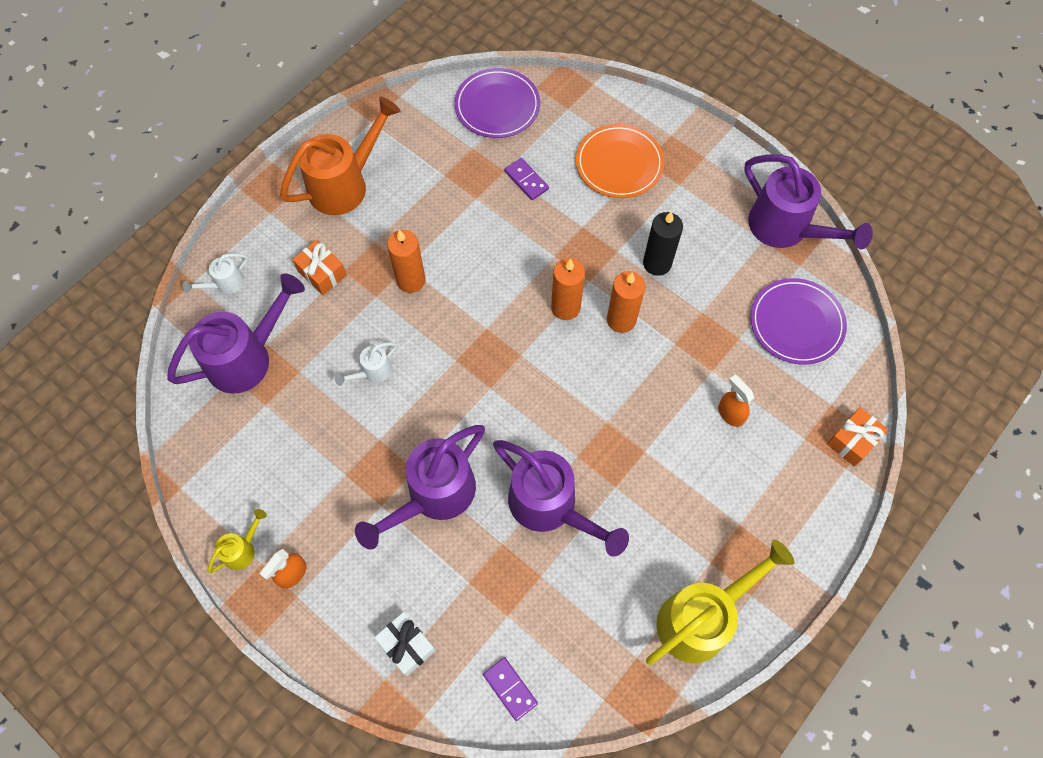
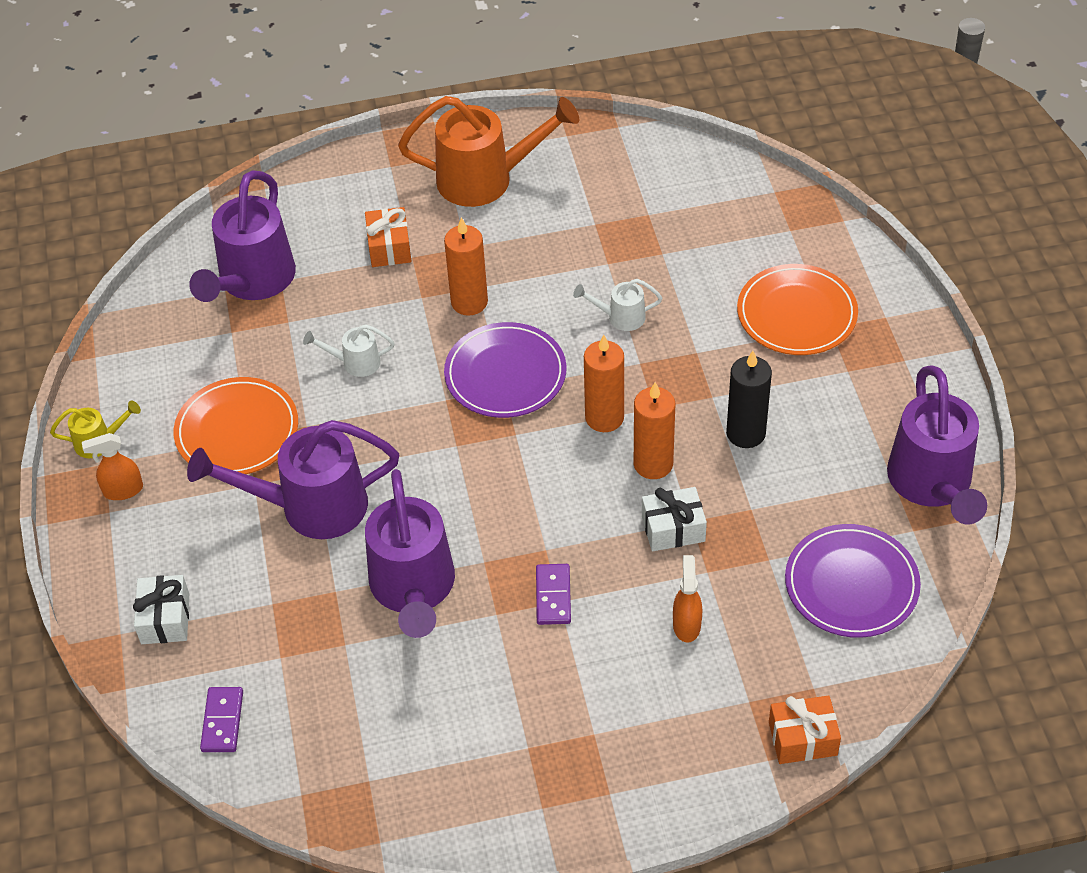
camera: 40 degrees right, 15 degrees down
purple watering can [167,273,305,394] -> purple watering can turned 105 degrees clockwise [189,170,296,302]
white watering can [183,253,248,294] -> white watering can moved to [573,279,662,331]
purple plate [455,68,540,138] -> purple plate moved to [444,322,566,418]
purple domino [505,158,549,200] -> purple domino moved to [536,564,571,625]
yellow watering can [646,540,795,665] -> none
none -> orange plate [174,377,298,474]
none -> white gift [642,487,707,551]

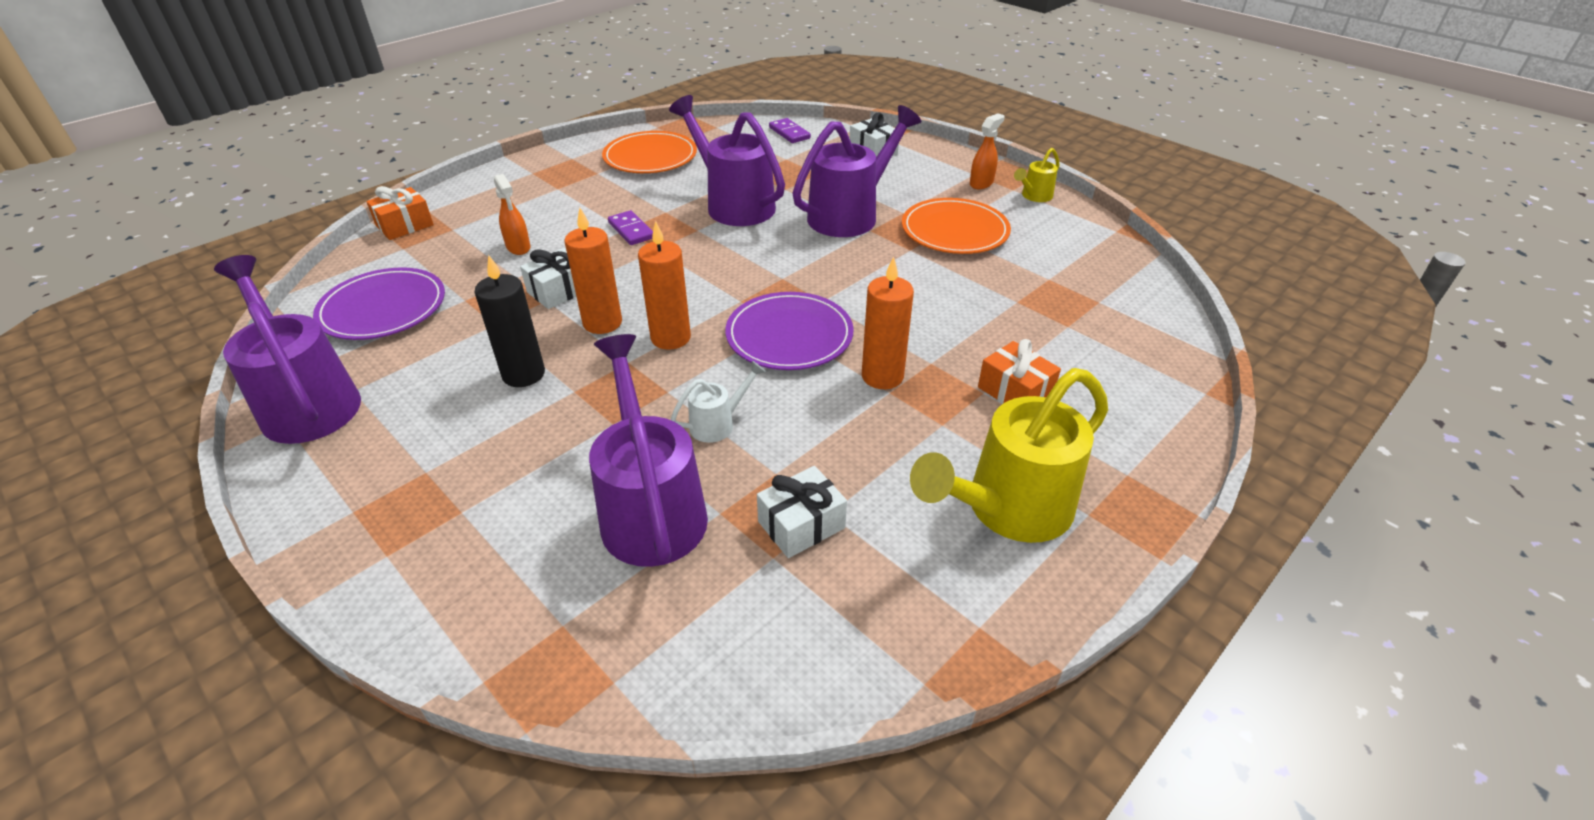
camera: 145 degrees right, 10 degrees down
purple watering can [189,170,296,302] -> purple watering can moved to [589,334,708,567]
white watering can [303,324,395,377] -> none
orange watering can [398,96,579,207] -> yellow watering can [910,368,1108,543]
orange plate [737,264,858,355] -> orange plate moved to [602,131,697,173]
none -> white gift [757,466,847,558]

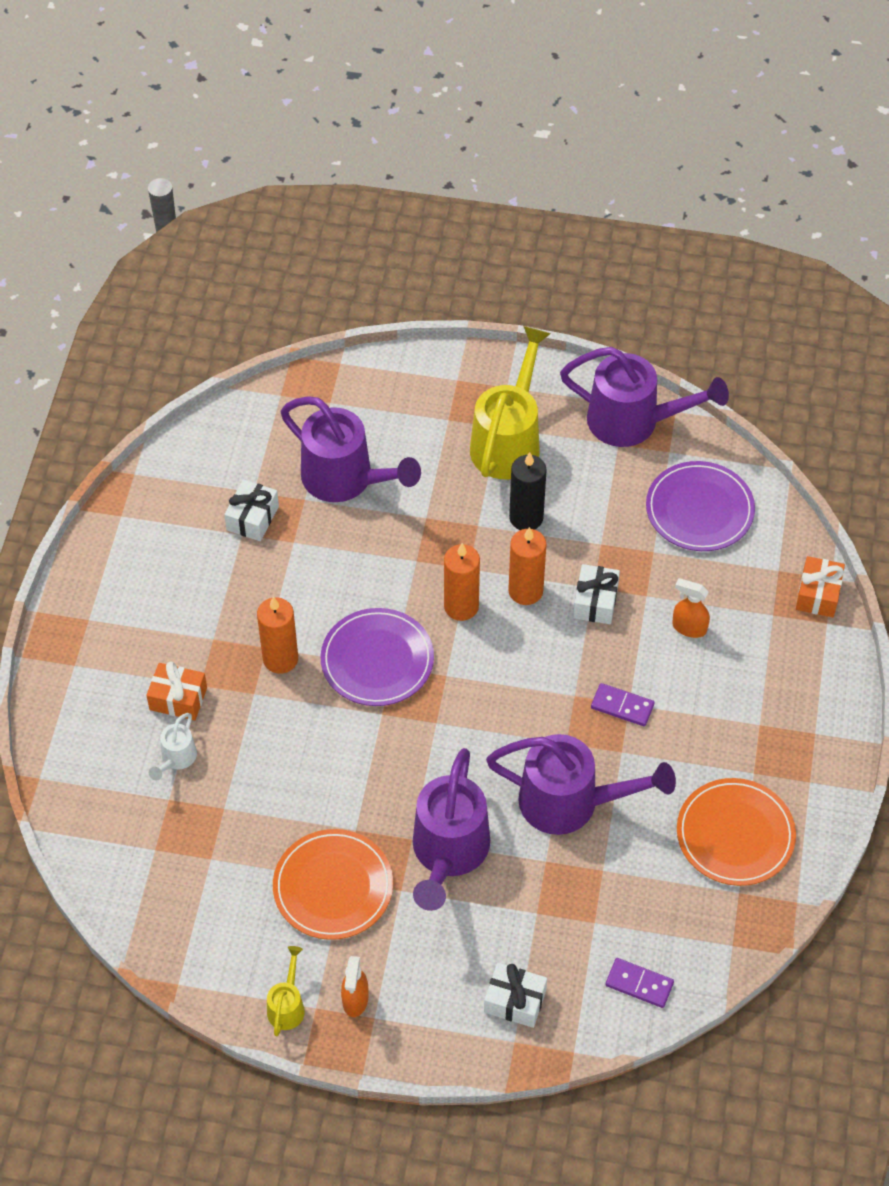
camera: 145 degrees right, 15 degrees up
white watering can [671,361,766,443] -> white watering can moved to [149,713,197,780]
yellow watering can [910,368,1108,543] -> yellow watering can moved to [470,326,551,479]

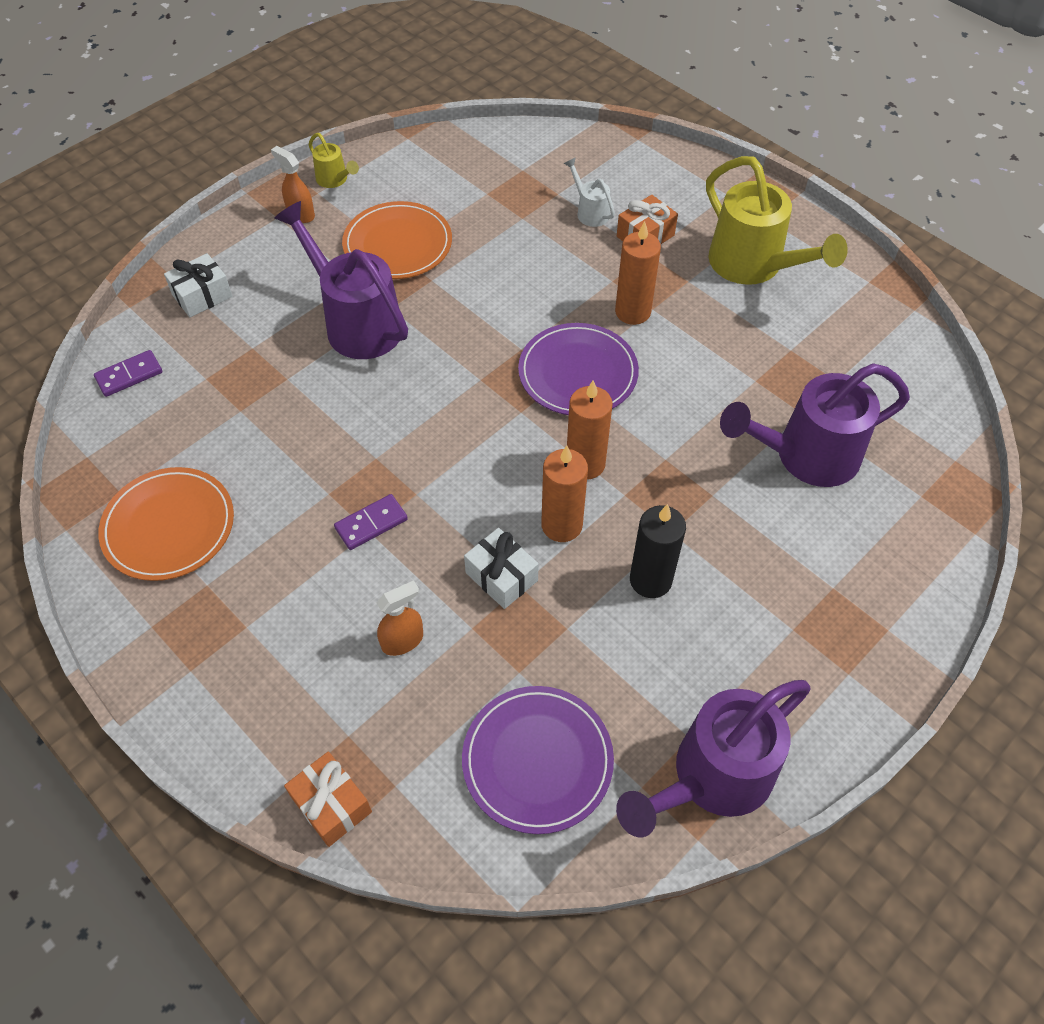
camera: 125 degrees right, 0 degrees up
white gift [224,479,279,541] -> none
yellow watering can [470,326,551,479] -> yellow watering can moved to [706,156,848,285]
purple watering can [486,734,676,835] -> none

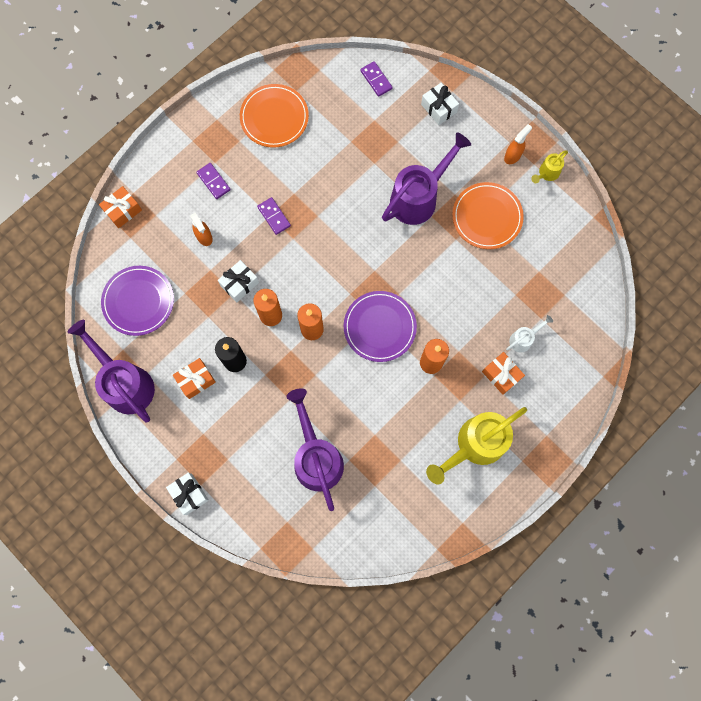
camera: 90 degrees right, 20 degrees up
none -> white gift [166,472,209,515]
none -> orange gift [173,358,216,399]
none -> purple domino [196,163,231,199]

